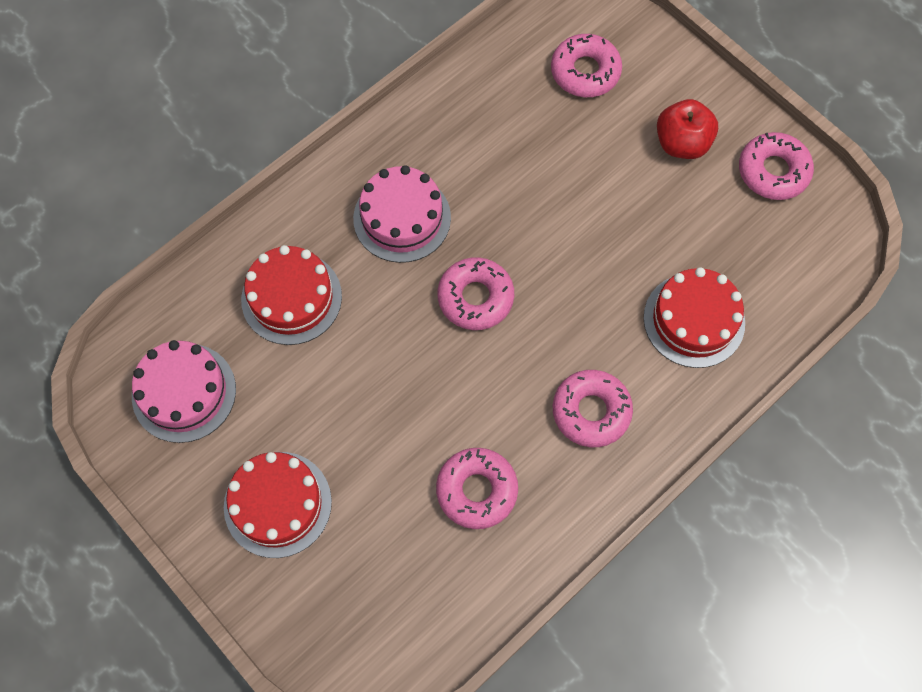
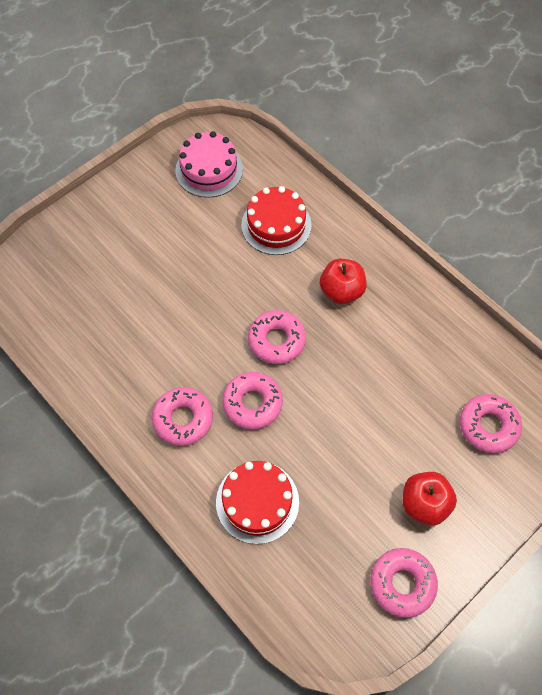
camera: 90 degrees right, 5 degrees down
red cake [224,452,332,558] -> none
pink cake [353,165,451,263] -> red apple [320,259,367,304]
pink donut [436,448,518,529] -> pink donut moved to [222,372,283,429]

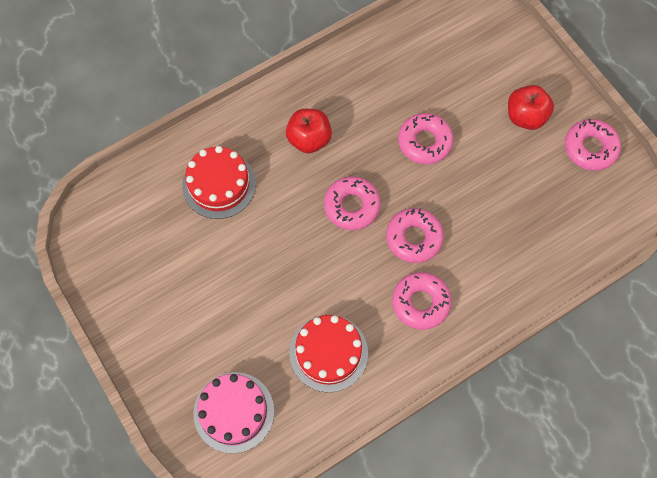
camera: 80 degrees left, 5 degrees up
pink cake [175,131,243,198] -> pink cake moved to [193,372,274,453]
red cake [216,461,299,544] -> red cake moved to [289,315,368,393]
pink donut [460,394,522,453] -> pink donut moved to [398,113,454,164]

